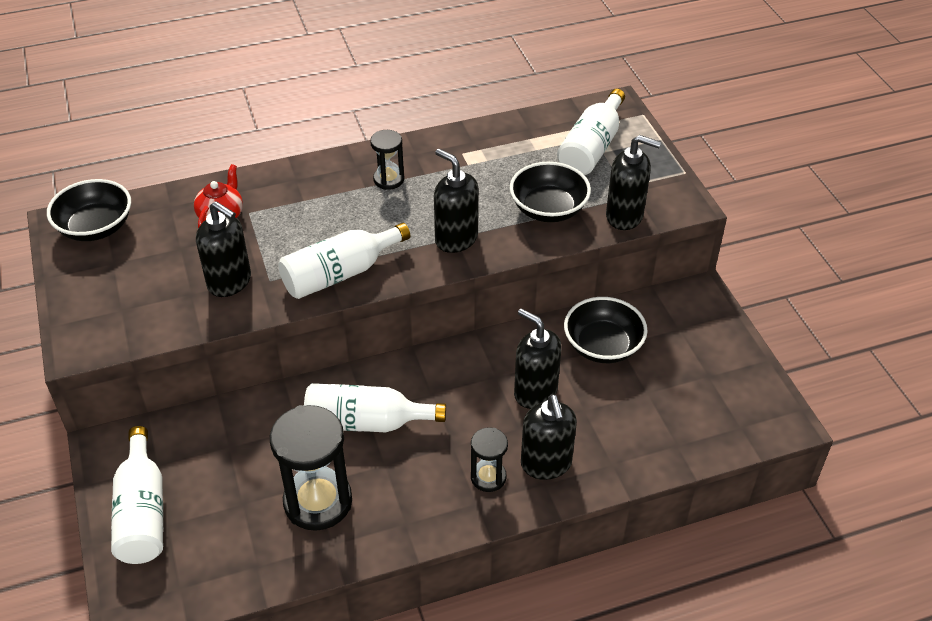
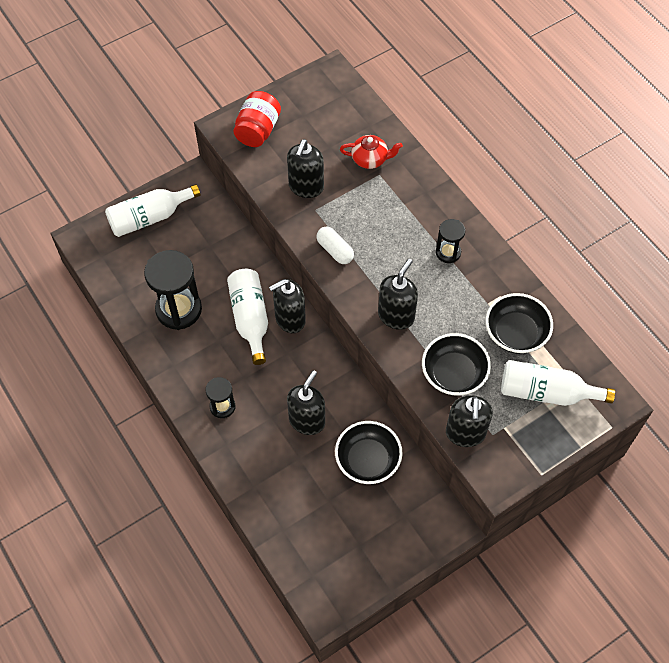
camera: 75 degrees right, 15 degrees up
black bowl [47,179,131,241] -> black bowl moved to [485,293,553,354]
white bottle [278,223,410,299] -> white capsule [317,227,354,264]
black soap dispenser [521,394,577,480] -> black soap dispenser moved to [269,279,306,333]
none -> red jar [234,91,281,147]

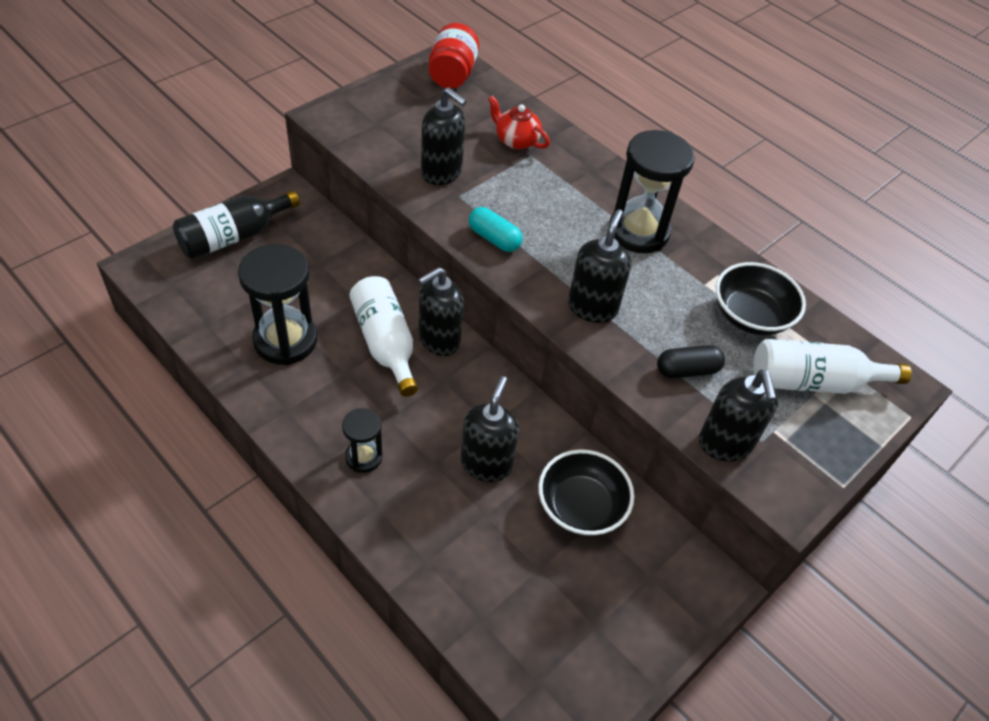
camera: 15 degrees left, 10 degrees down
white bottle [105,184,201,237] -> black bottle [173,191,300,259]
red jar [234,91,281,147] -> red jar moved to [429,23,479,89]
black soap dispenser [287,139,324,198] -> black soap dispenser turned 60 degrees counterclockwise [421,87,467,185]
white capsule [317,227,354,264] -> turquoise capsule [469,207,523,252]
red teapot [340,135,403,169] -> red teapot turned 135 degrees counterclockwise [488,95,550,149]
black bowl [422,333,491,396] -> black capsule [657,345,725,379]
black hourglass [436,219,465,263] -> black hourglass [609,130,695,253], size x1.88

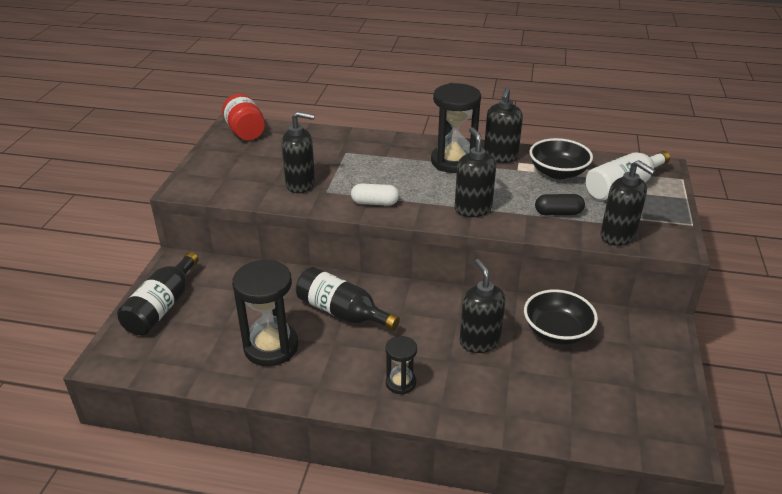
camera: 30 degrees left, 15 degrees down
white bottle [349,276,418,397] -> black bottle [296,267,400,331]
black soap dispenser [418,267,464,356] -> black soap dispenser moved to [484,87,523,163]
turquoise capsule [469,207,523,252] -> white capsule [351,184,399,206]
red teapot [488,95,550,149] -> none
black capsule [657,345,725,379] -> black capsule turned 45 degrees clockwise [535,194,585,215]

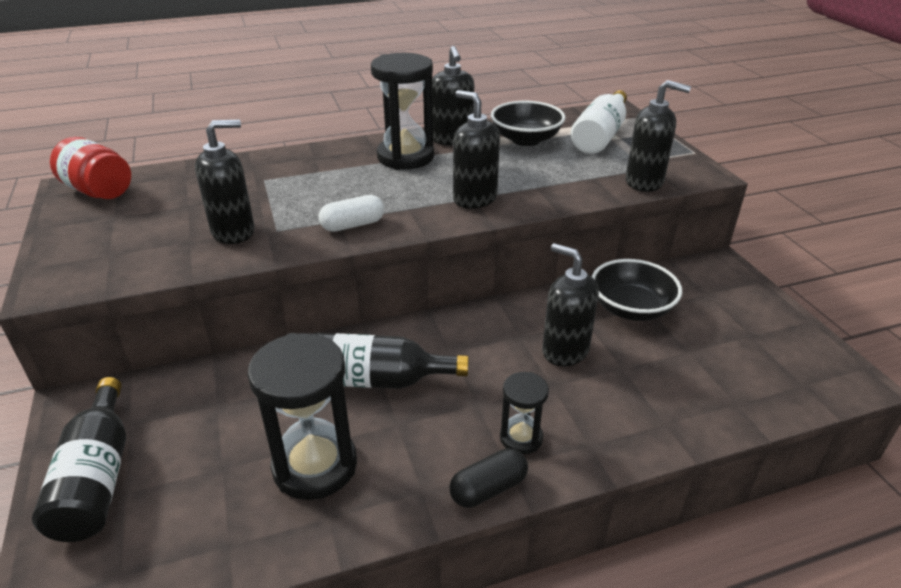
camera: 30 degrees left, 0 degrees up
black capsule [535,194,585,215] -> black capsule moved to [449,448,528,508]

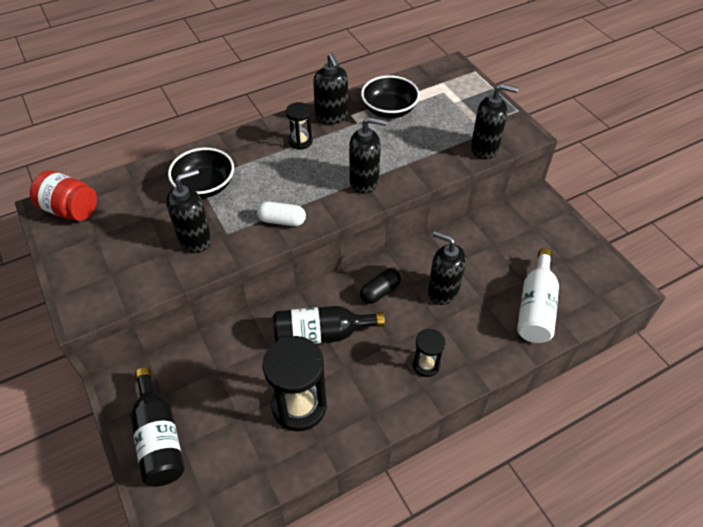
camera: 10 degrees left, 15 degrees up
white capsule [318,195,384,232] -> white capsule turned 45 degrees clockwise [257,202,306,226]
black hourglass [371,53,434,170] -> black hourglass [286,102,313,150], size x0.53
black capsule [449,448,528,508] -> black capsule moved to [360,269,401,304]
black soap dispenser [453,90,500,209] -> black soap dispenser turned 150 degrees clockwise [349,117,387,194]
white bottle [570,90,627,154] -> white bottle moved to [517,248,559,343]
black bowl [592,259,682,321] -> black bowl moved to [168,148,234,198]

